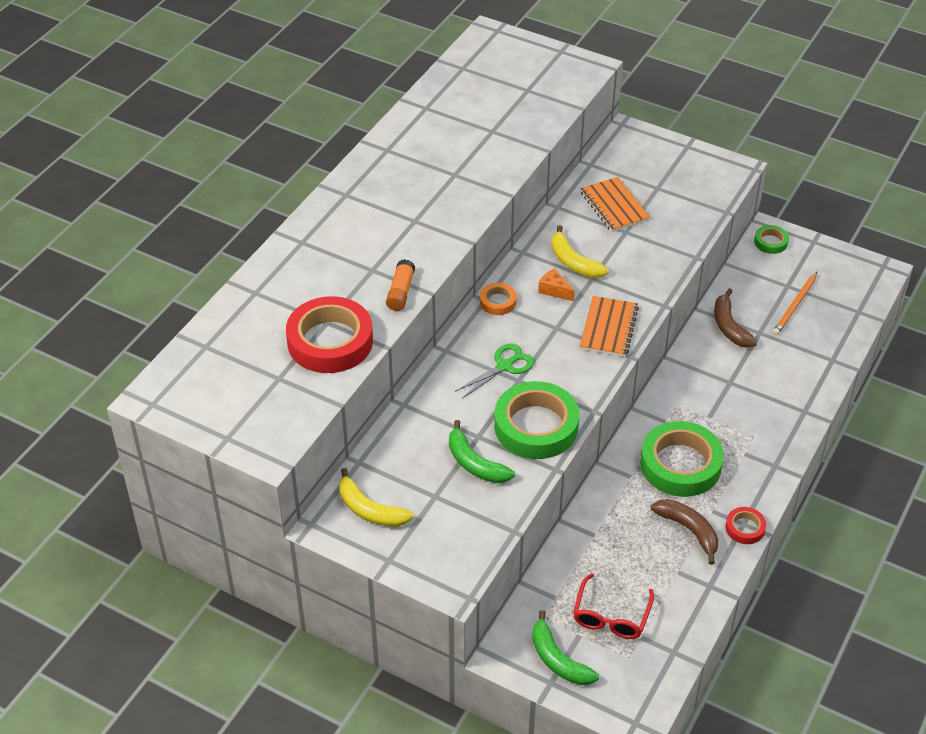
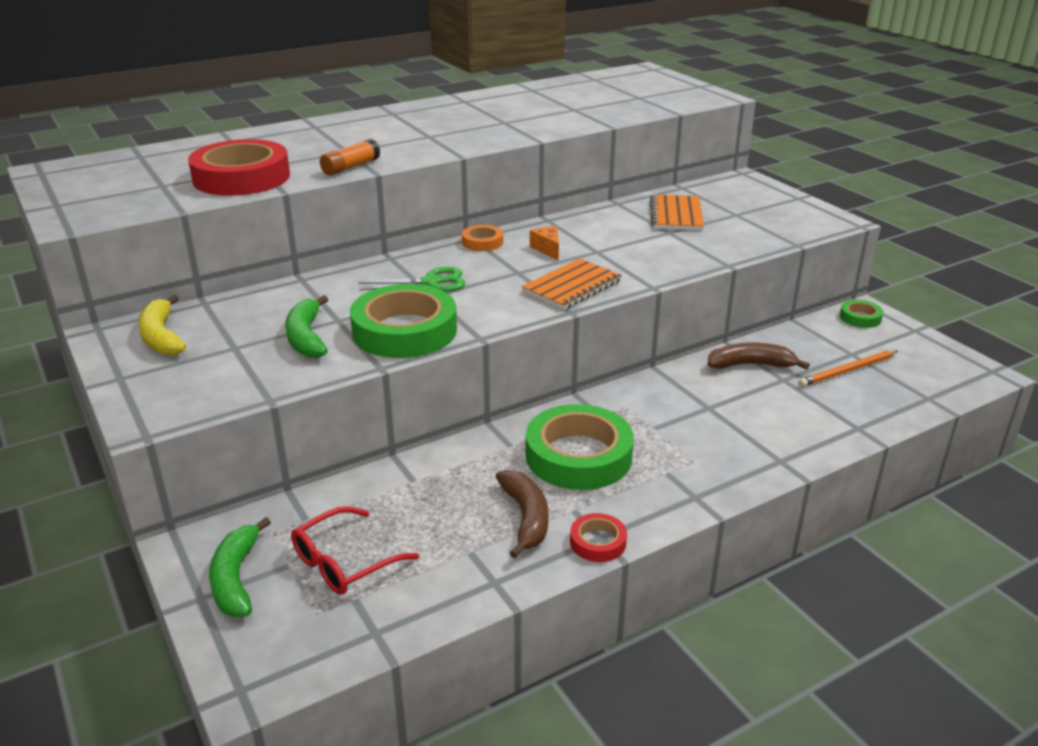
camera: 30 degrees right, 15 degrees down
yellow banana [551,225,609,278] -> none
brown banana [714,288,757,348] -> brown banana turned 75 degrees clockwise [707,342,810,370]

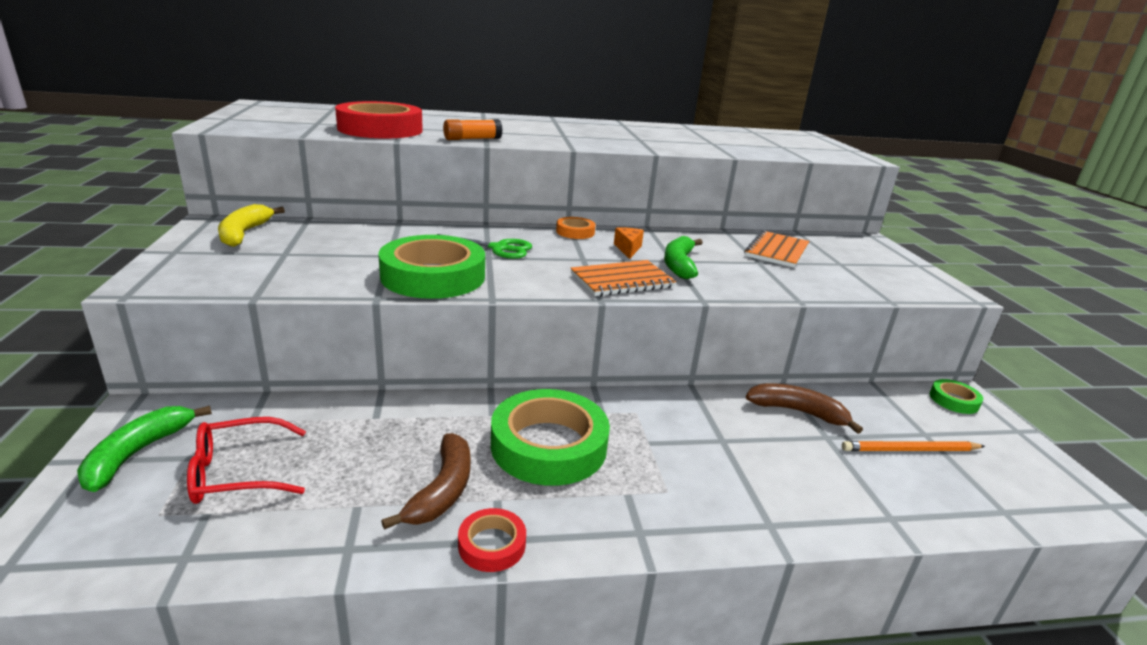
camera: 20 degrees right, 5 degrees down
green banana [285,295,328,358] -> green banana moved to [664,236,703,279]

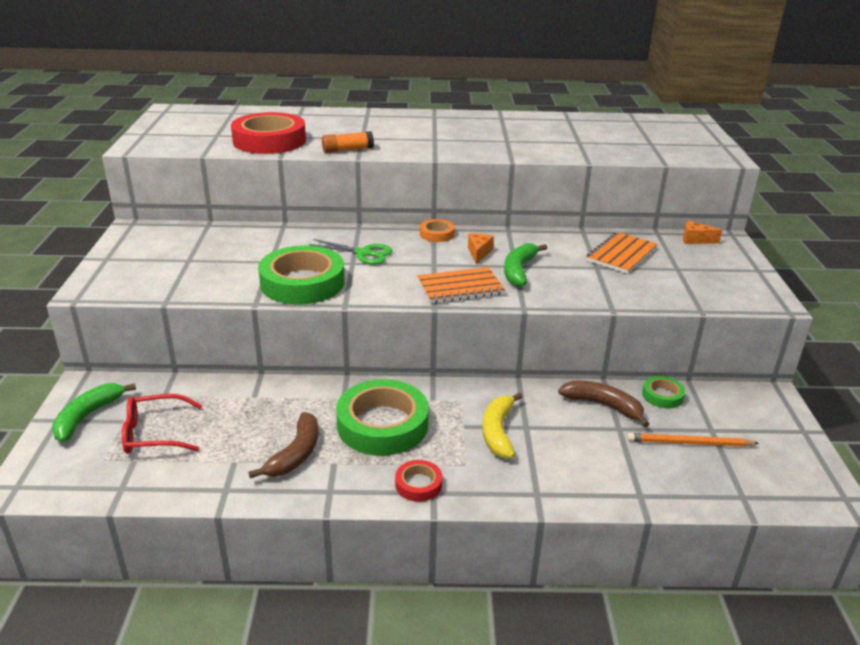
camera: 10 degrees right, 5 degrees up
yellow banana [218,204,285,247] -> yellow banana moved to [482,392,523,458]
red tape [458,508,526,572] -> red tape moved to [395,460,442,502]
green tape [930,379,983,414] -> green tape moved to [642,376,685,409]
none -> orange cheese [683,220,722,244]

